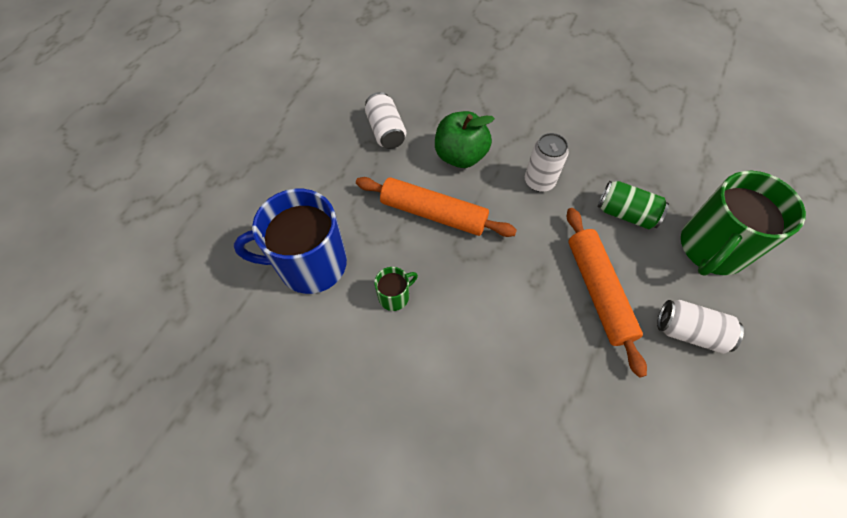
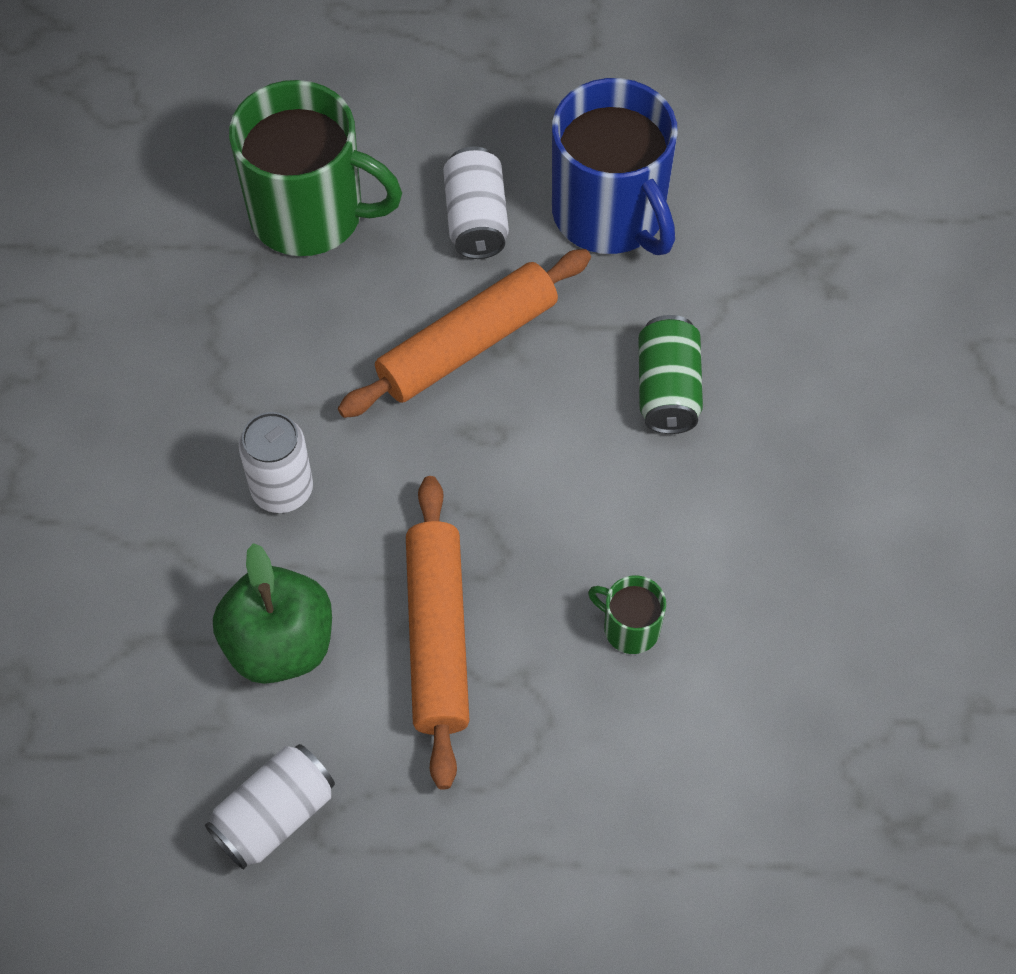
camera: 115 degrees left, 0 degrees up
blue mug [234,189,347,294] -> blue mug moved to [552,78,678,255]
green can [598,181,669,229] -> green can moved to [638,315,703,434]

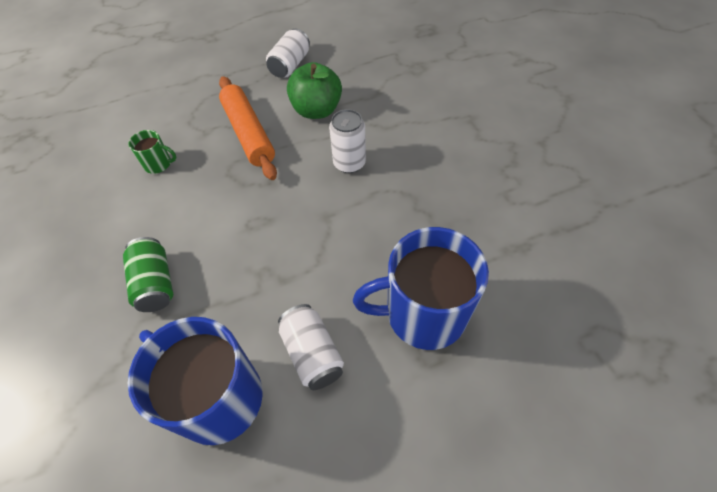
camera: 160 degrees right, 5 degrees down
green mug [229,80,402,256] -> blue mug [353,227,489,350]
orange rolling pin [338,249,591,418] -> none

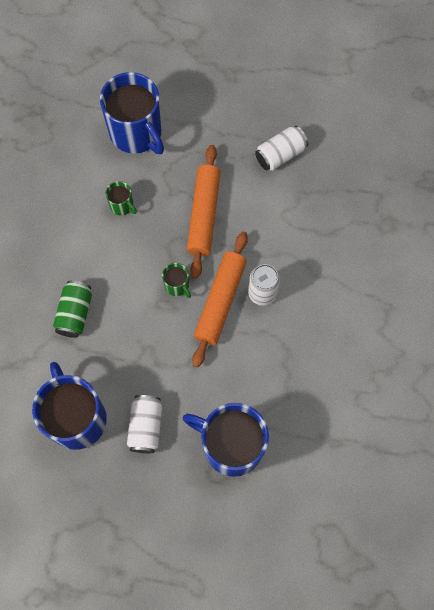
camera: 30 degrees right, 15 degrees up
green apple [287,62,342,119] -> none
none -> blue mug [100,72,164,154]
none -> green mug [162,263,191,298]
none -> orange rolling pin [192,232,248,367]

